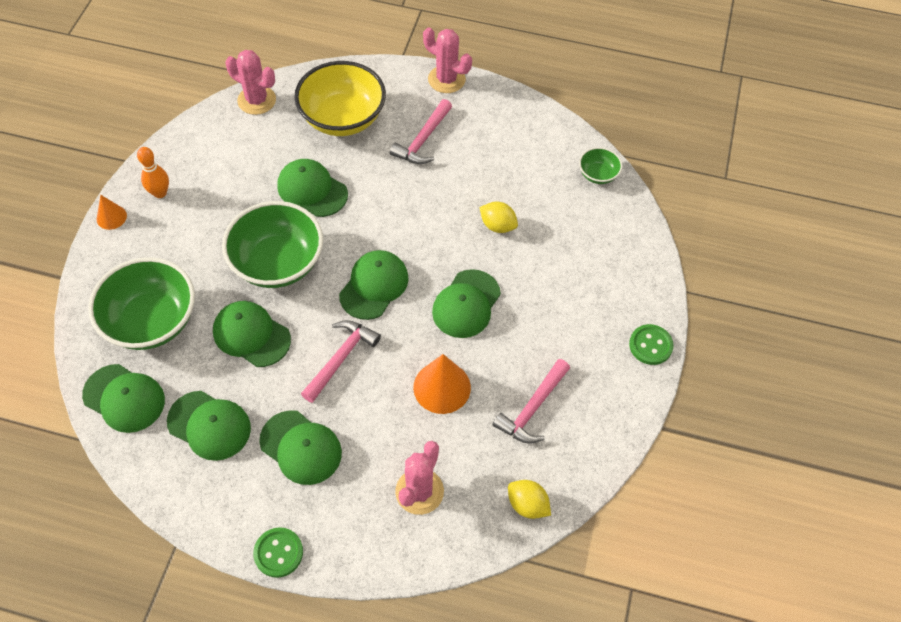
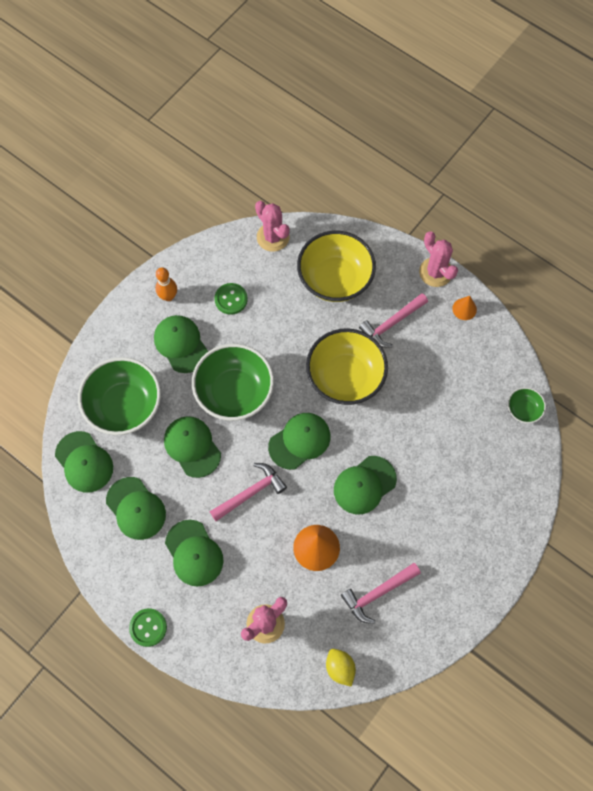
camera: 25 degrees right, 10 degrees up
orange cone [96,195,127,230] -> orange cone moved to [452,296,477,320]
green cap [277,159,348,217] -> green cap moved to [154,315,208,373]
yellow lemon [479,202,518,233] -> none
green button [629,324,674,365] -> green button moved to [215,283,248,315]
none -> yellow bowl [306,328,388,405]

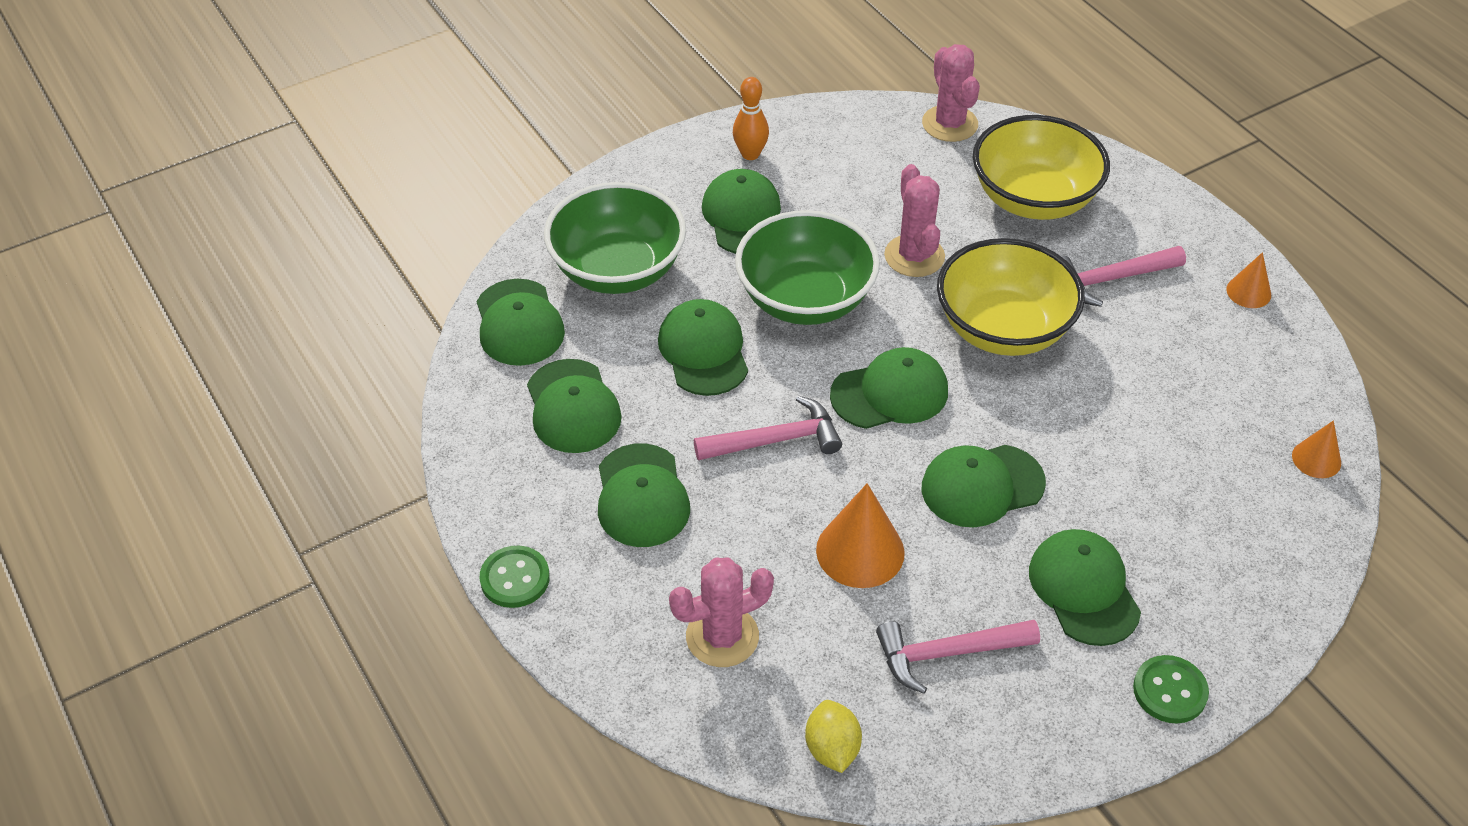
camera: 20 degrees right, 20 degrees down
green button [215,283,248,315] -> green button moved to [1133,655,1209,724]
pink cactus [419,231,458,287] -> pink cactus moved to [884,164,945,277]
green bowl [507,387,546,424] -> orange cone [1292,420,1341,478]
none -> green cap [1029,529,1141,646]

